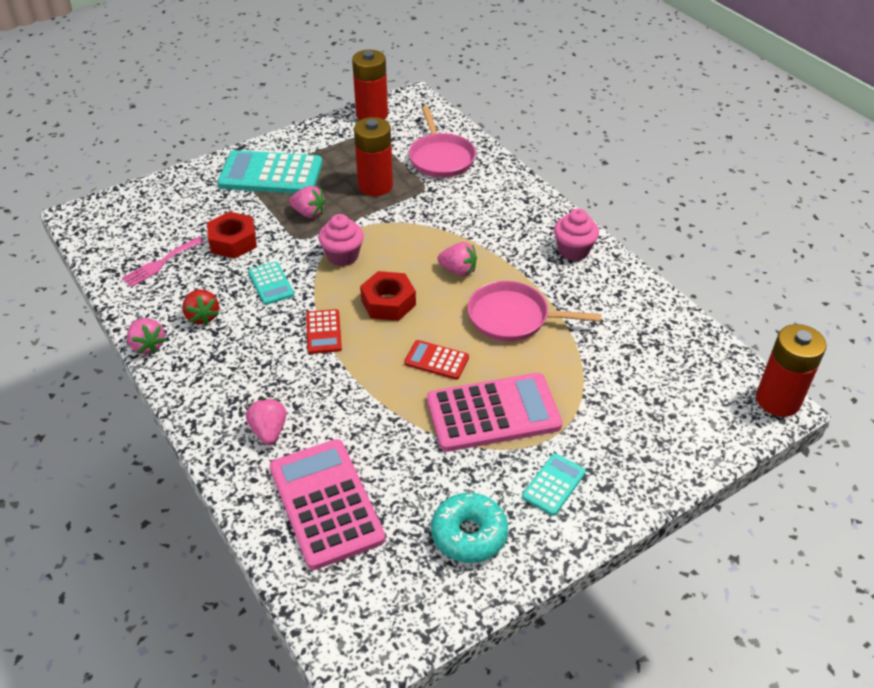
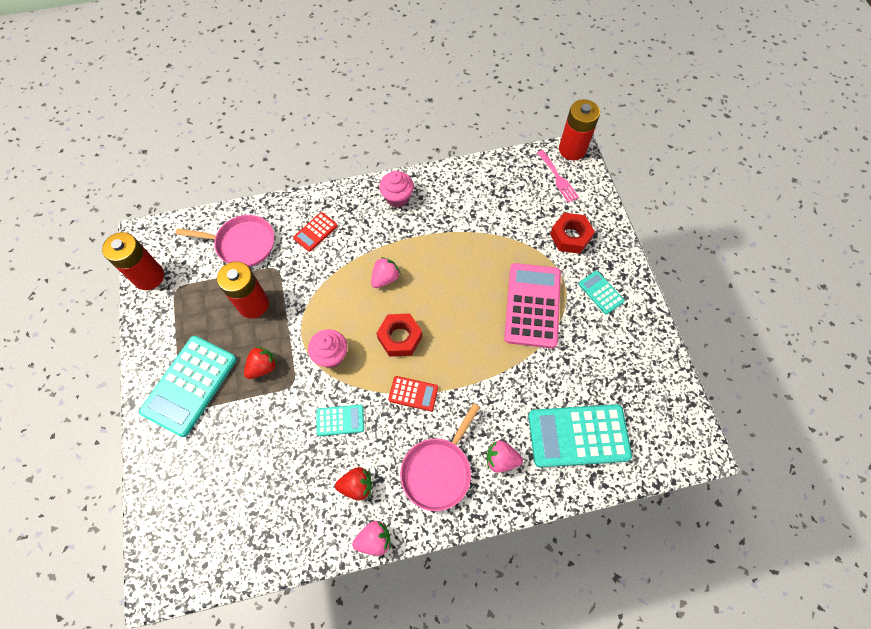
camera: 70 degrees left, 20 degrees up
pink fork [122,237,204,287] -> pink fork moved to [537,150,579,203]
red nut [207,212,257,259] -> red nut moved to [550,213,595,254]
pink calculator [270,439,385,570] -> turquoise calculator [528,404,632,467]
pink strawberry [289,186,326,218] -> red strawberry [244,346,277,379]
red calculator [404,340,469,380] -> red calculator moved to [293,212,338,252]
turquoise donut [431,493,508,563] -> none
pink pan [467,281,601,341] -> pink pan moved to [400,403,480,511]

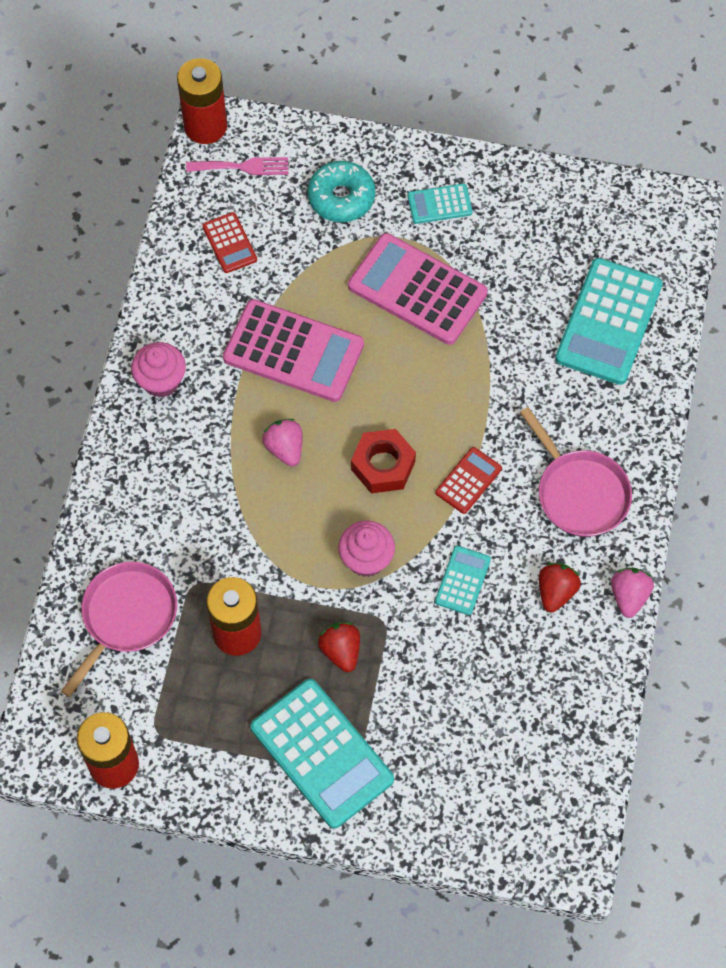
camera: 65 degrees left, 0 degrees up
red calculator [293,212,338,252] -> red calculator moved to [202,212,257,273]
pink strawberry [487,441,523,473] -> none
red nut [550,213,595,254] -> turquoise donut [308,161,375,222]
none -> pink calculator [223,299,364,402]

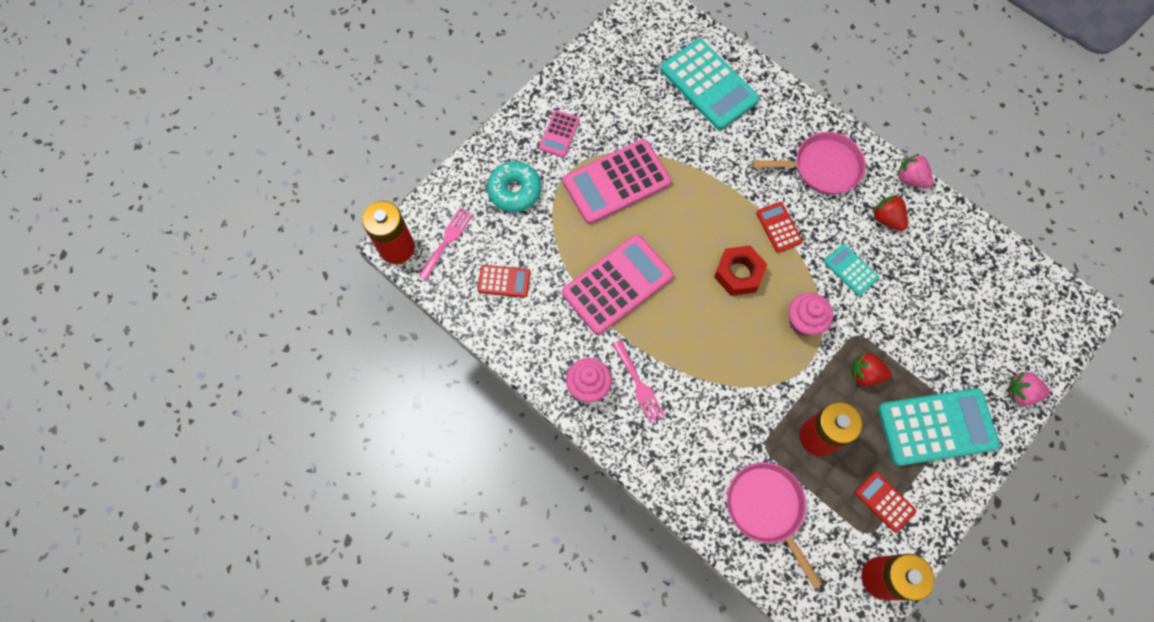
camera: 60 degrees left, 5 degrees up
pink strawberry [262,419,302,467] -> pink strawberry moved to [1007,372,1050,406]
turquoise calculator [408,184,473,224] -> pink calculator [539,110,580,157]
none -> pink fork [612,340,665,423]
none -> red calculator [855,472,916,532]

